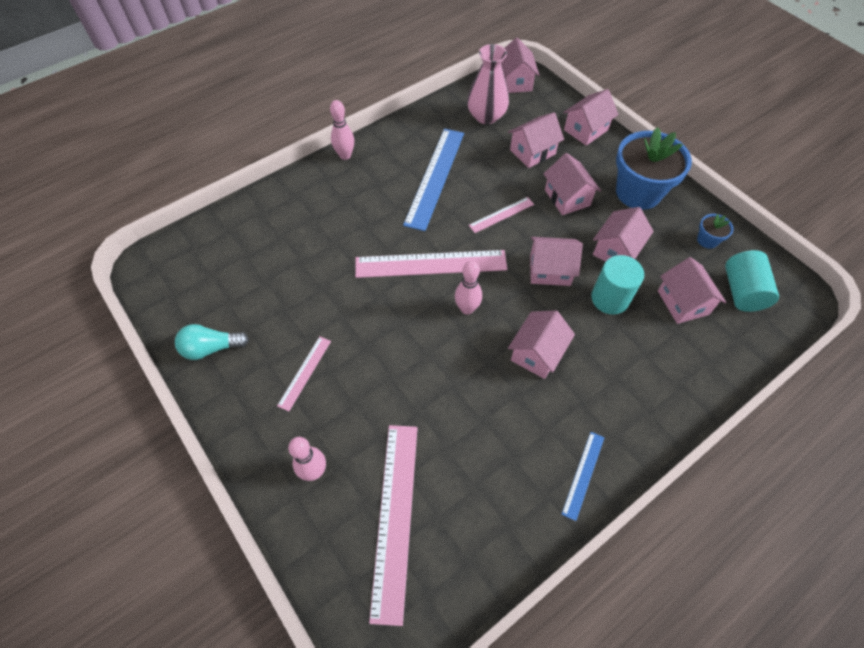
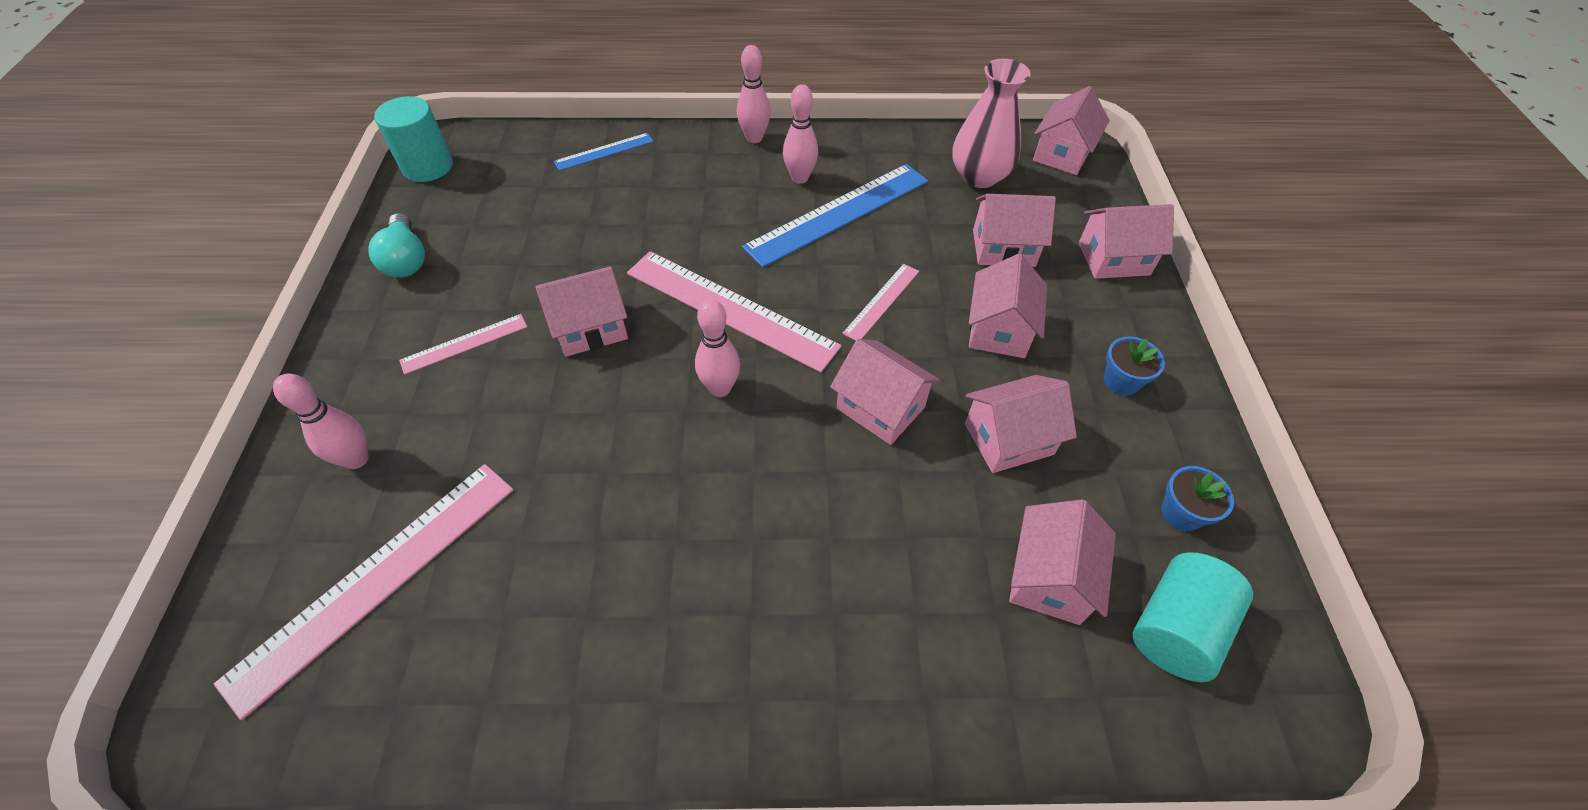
camera: 35 degrees right, 5 degrees down
turquoise light bulb [175,324,249,360] -> turquoise light bulb turned 135 degrees counterclockwise [368,213,425,278]
pink ruler [469,197,534,233] -> pink ruler turned 60 degrees counterclockwise [842,264,919,341]
pink house [508,310,575,379] -> pink house moved to [535,266,628,357]
blue ruler [562,432,604,521] -> blue ruler moved to [554,133,653,171]
turquoise cylinder [591,255,644,315] -> turquoise cylinder moved to [374,96,453,182]
blue flower pot [616,127,692,210] -> blue flower pot [1104,336,1165,396], size x0.43
none -> pink bowling pin [783,84,818,184]

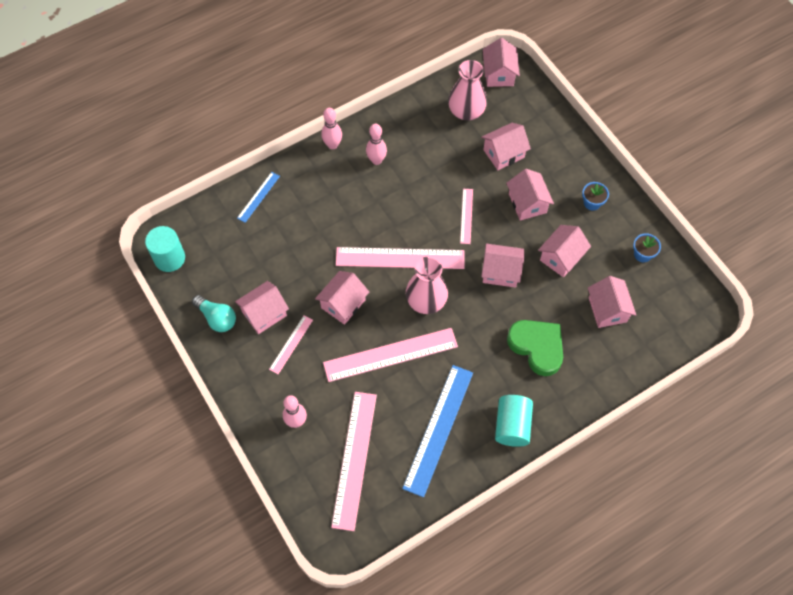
camera: 30 degrees left, 10 degrees up
pink bowling pin [695,299,740,397] -> pink vase [406,257,448,314]
blue ruler [742,164,928,268] -> blue ruler moved to [402,365,473,497]
pink house [1079,204,1174,279] -> pink house moved to [235,281,289,334]
turquoise cylinder [1133,552,1253,682] -> turquoise cylinder moved to [495,395,533,447]
none -> pink ruler [323,328,458,382]
none -> green heart [507,320,563,376]

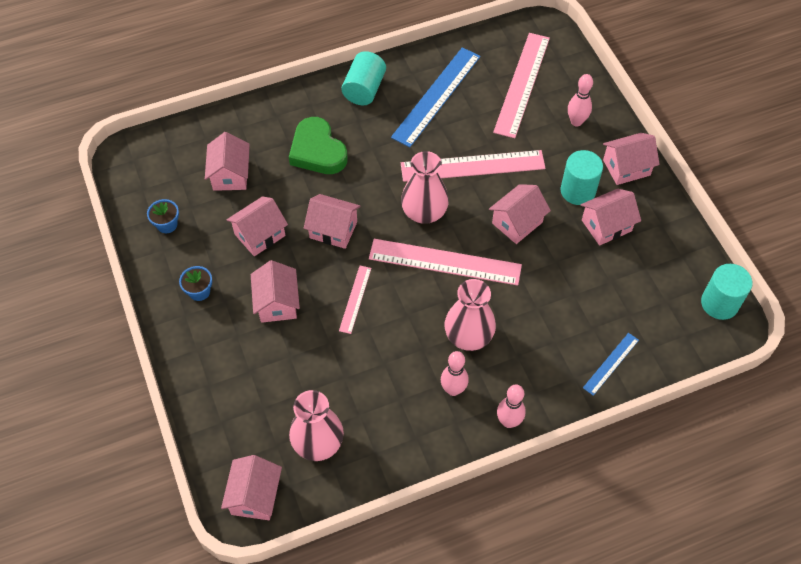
camera: 170 degrees left, 5 degrees down
turquoise light bulb [192,295,236,332] -> none
pink ruler [269,315,313,374] -> turquoise cylinder [561,150,603,205]
pink house [481,123,531,170] -> pink house moved to [603,133,660,185]
none -> pink vase [445,279,496,351]

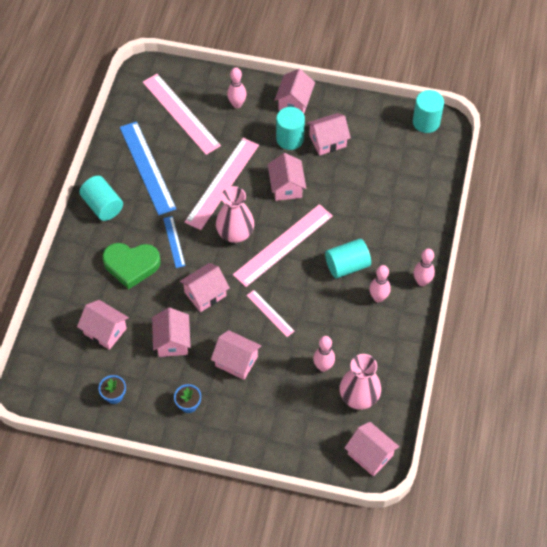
camera: 55 degrees left, 0 degrees up
pink vase [445,279,496,351] -> turquoise cylinder [325,239,371,278]
pink house [581,189,641,246] -> pink house turned 60 degrees clockwise [307,113,351,155]
blue ruler [583,333,639,396] -> blue ruler moved to [163,216,185,268]
none -> pink bowling pin [313,336,335,372]

